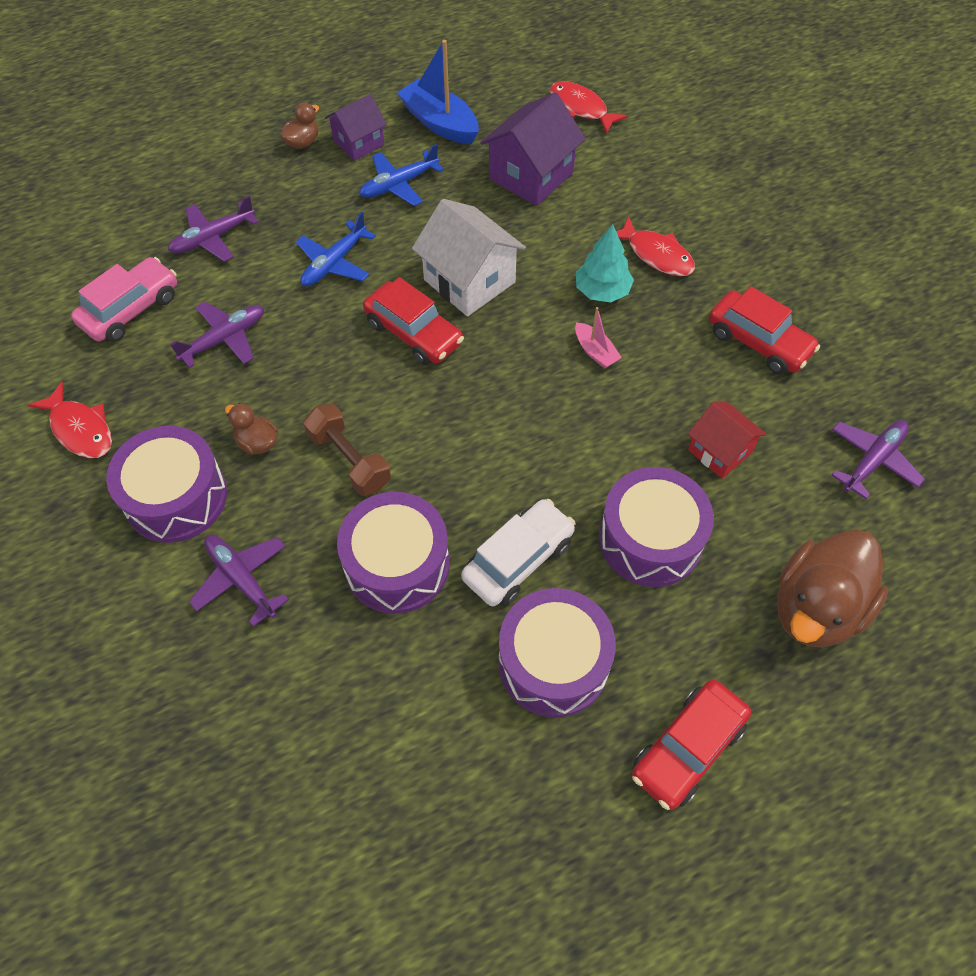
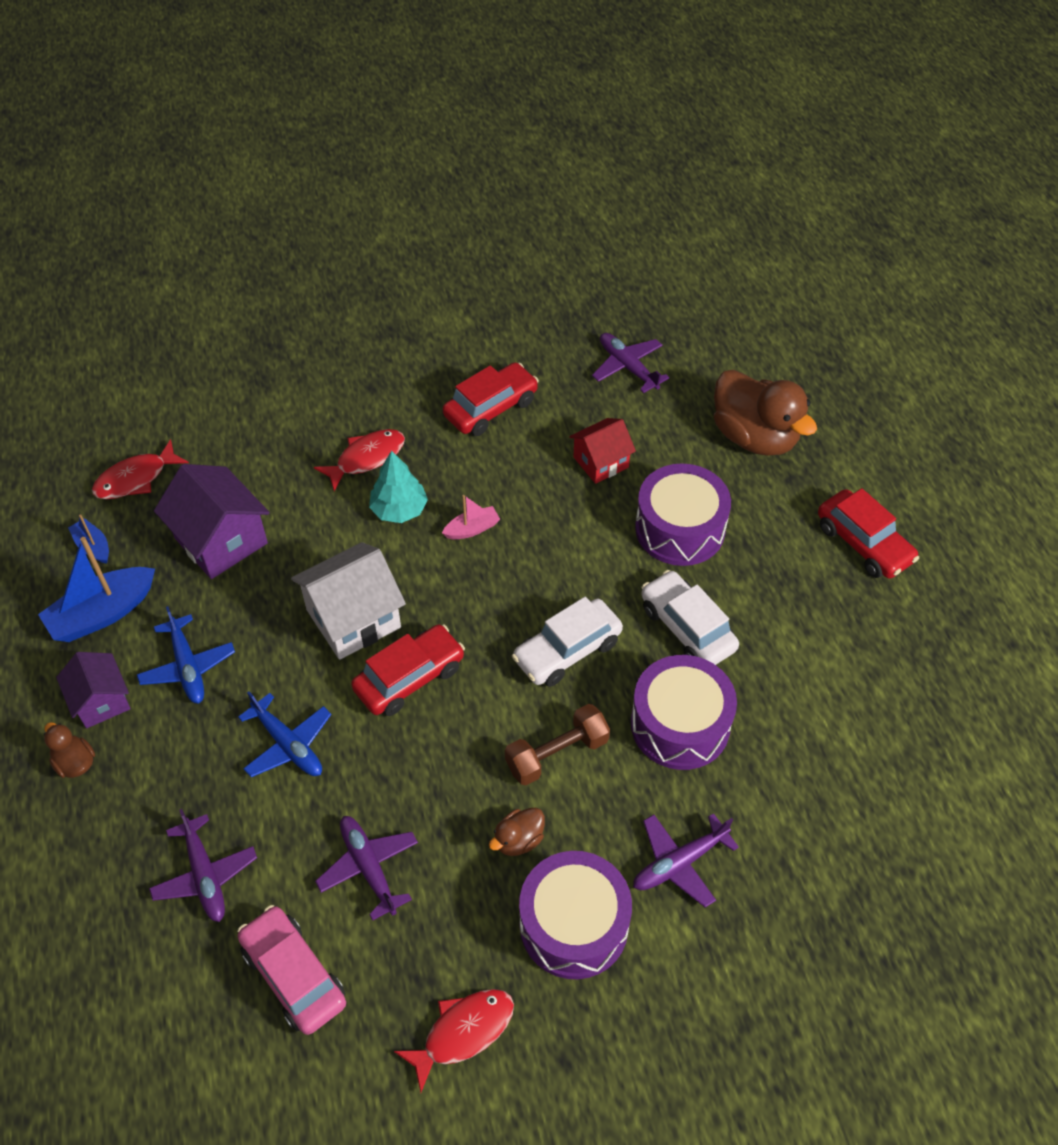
camera: 80 degrees left, 5 degrees down
purple drum [498,588,616,717] -> none
none -> blue boat [68,514,109,564]
none -> white car [512,597,623,687]

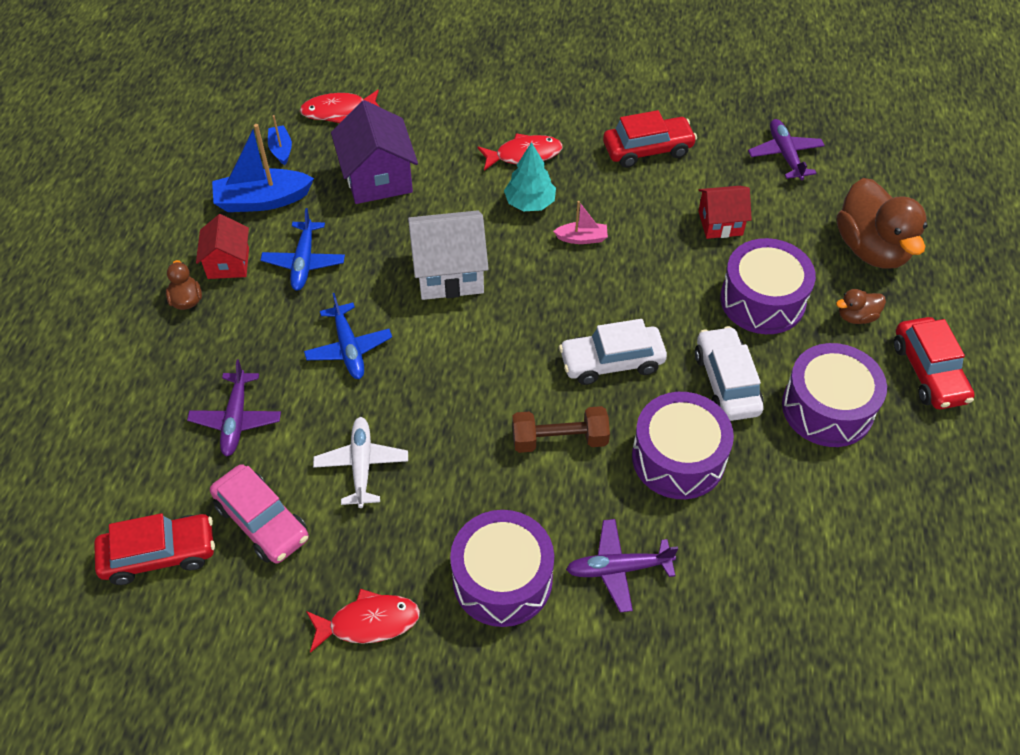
camera: 25 degrees right, 0 degrees up
purple house [56,652,130,728] -> red house [196,214,249,279]
pink car [237,905,346,1035] -> pink car turned 150 degrees clockwise [210,464,309,563]
purple plane [315,816,418,921] -> white plane [313,417,408,508]
red car [351,624,465,716] -> red car moved to [94,513,215,585]
brown duck [489,808,545,856] -> brown duck moved to [836,289,886,324]
none -> purple drum [782,343,887,447]

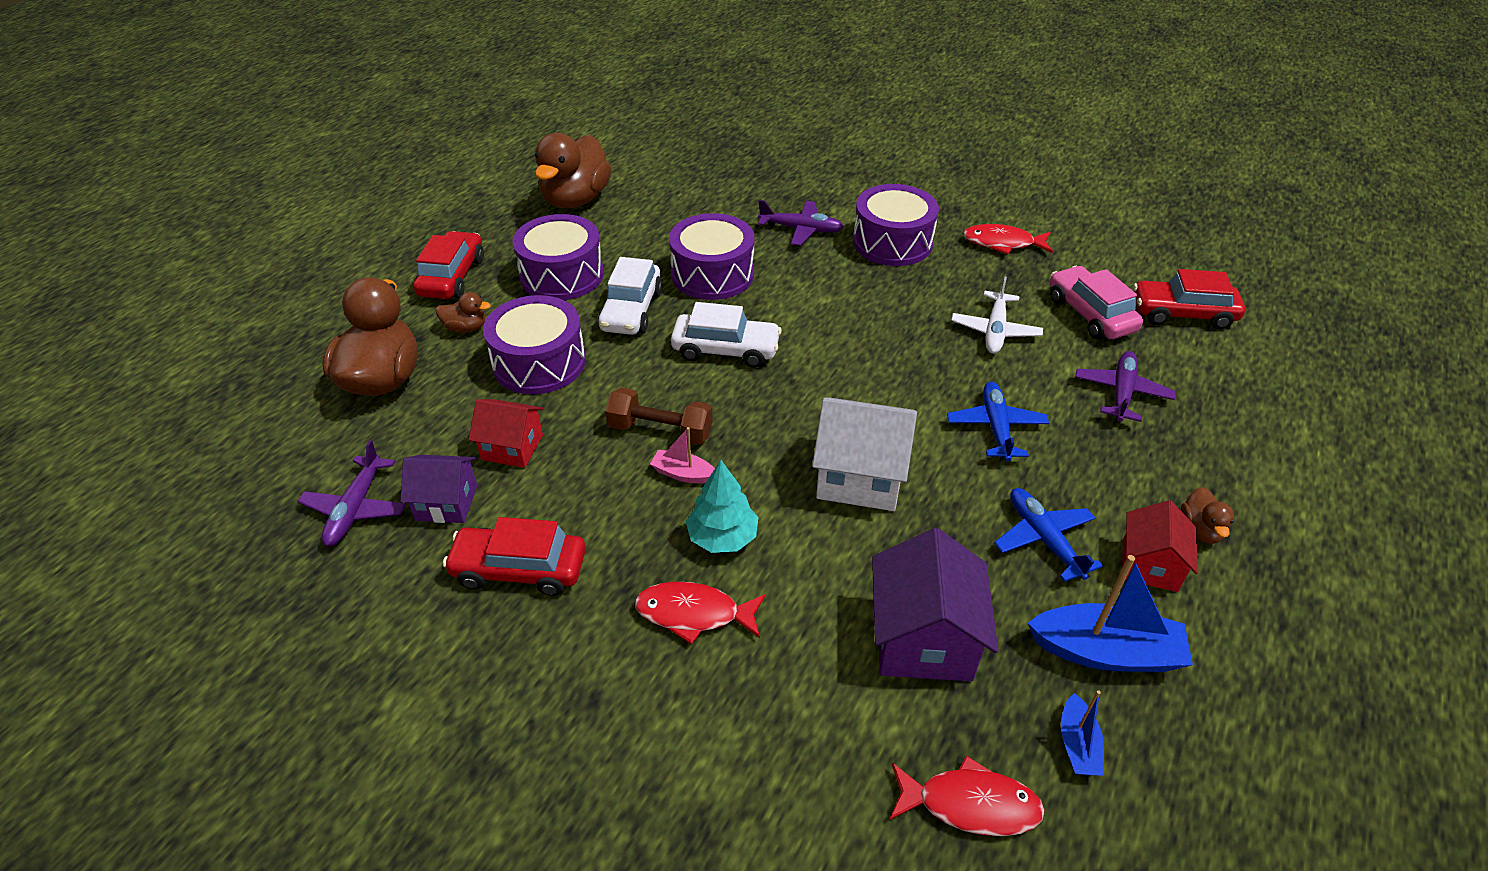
camera: 160 degrees left, 10 degrees down
blue plane [261,208,345,291] -> blue plane turned 45 degrees counterclockwise [994,488,1103,582]
brown dumbbell [512,406,610,453] -> brown dumbbell moved to [605,388,713,445]
none -> purple house [400,455,477,523]
none -> brown duck [535,133,612,208]

